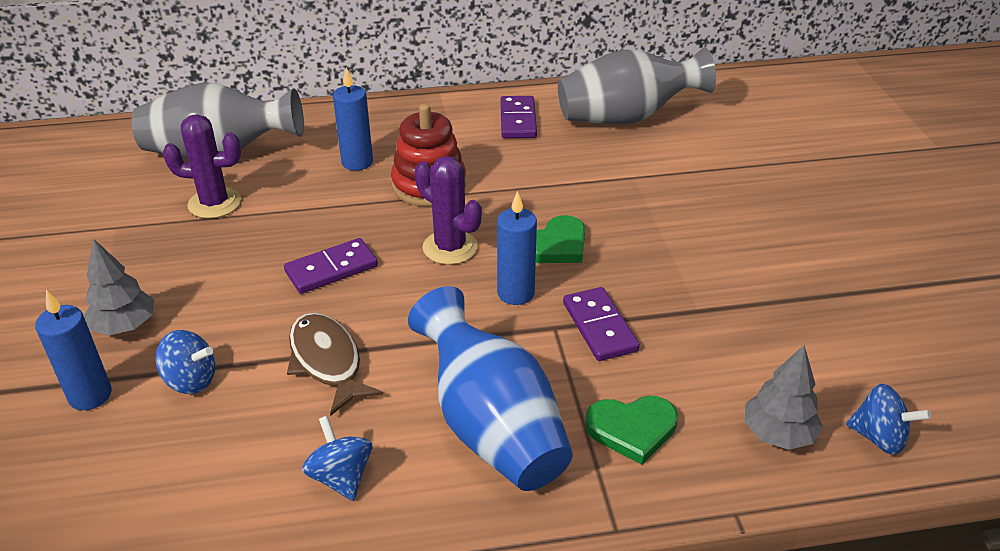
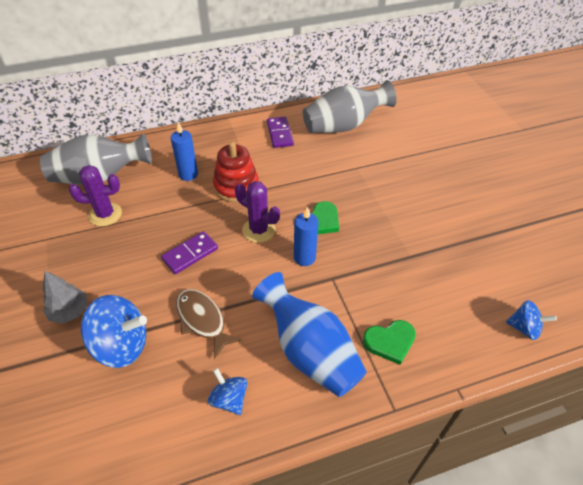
camera: 10 degrees left, 10 degrees up
blue candle [35,290,112,410] -> none
blue spinning top [155,330,215,394] -> blue spinning top [81,295,147,368], size x1.76
purple domino [563,287,640,361] -> none
grey tree [744,345,823,450] -> none

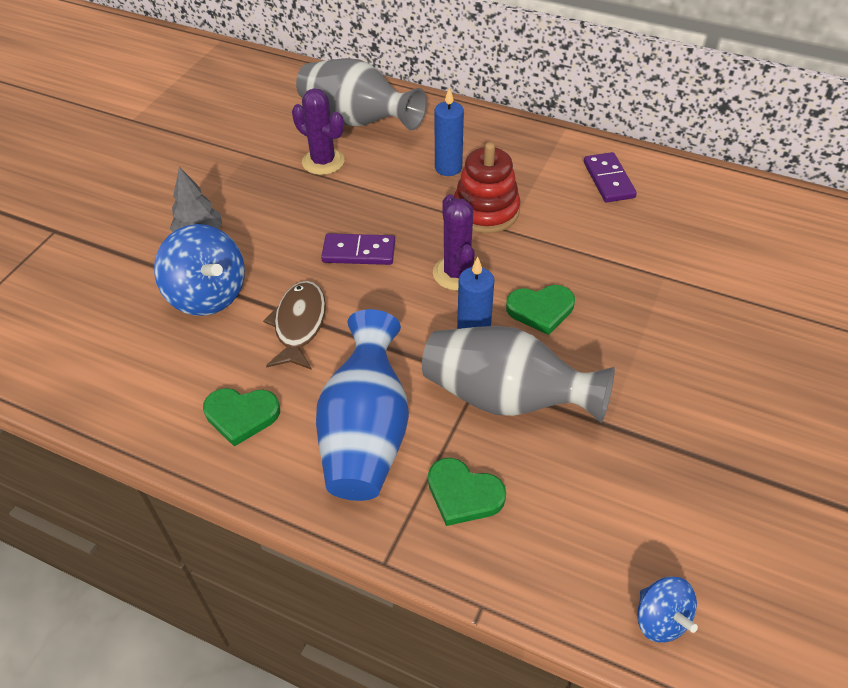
camera: 45 degrees right, 0 degrees up
blue spinning top [208,368,247,415] -> green heart [203,388,280,447]
purple domino [267,117,294,148] -> purple domino turned 45 degrees counterclockwise [584,152,637,203]
grey vase [303,80,397,133] -> grey vase moved to [422,326,615,423]

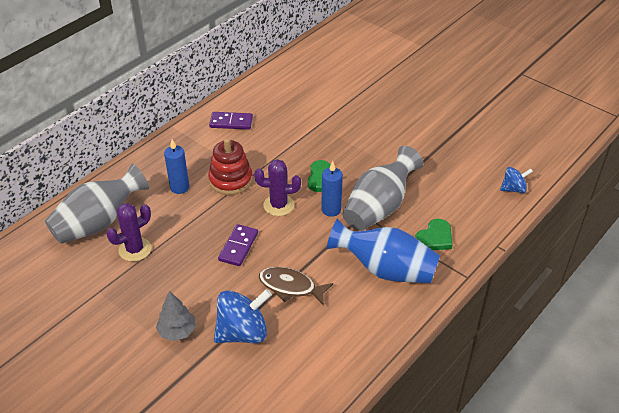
camera: 75 degrees left, 5 degrees down
green heart [203,388,280,447] -> none

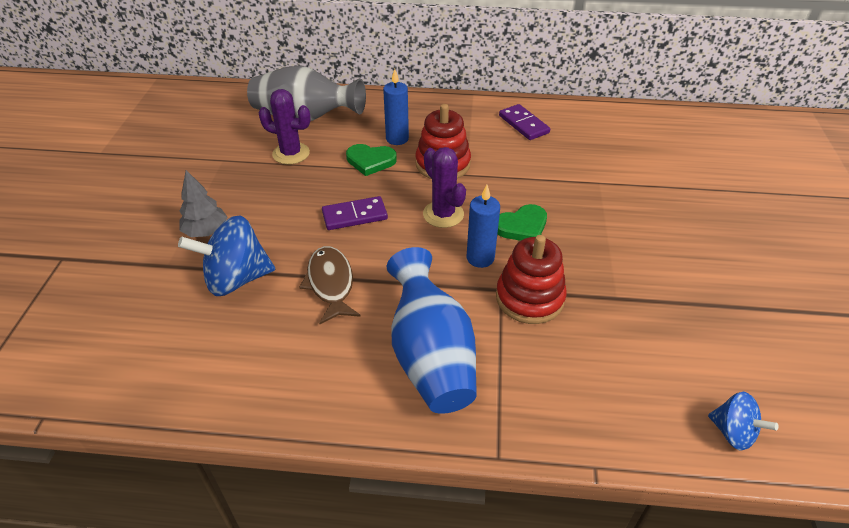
camera: 55 degrees right, 0 degrees up
blue spinning top [214,289,272,343] -> blue spinning top turned 135 degrees clockwise [178,215,275,296]
grey vase [343,146,423,231] -> red stacking toy [496,235,567,324]
green heart [415,219,453,250] -> green heart moved to [346,144,397,176]

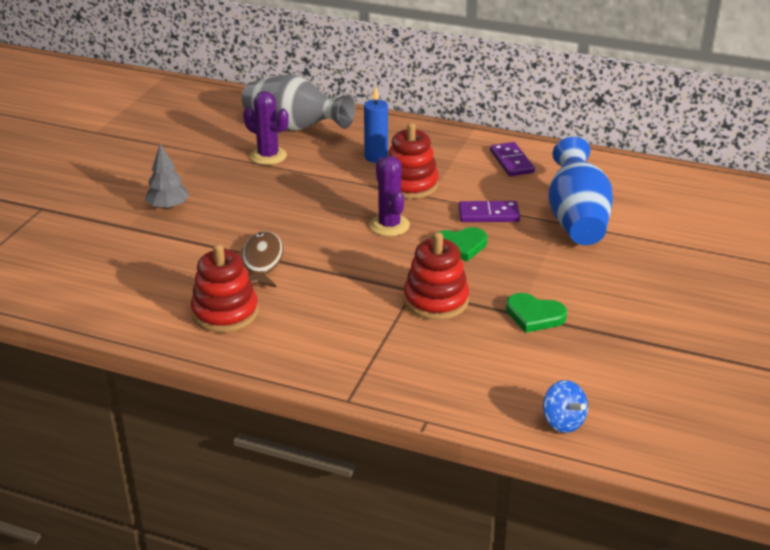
camera: 15 degrees right, 10 degrees down
blue spinning top [178,215,275,296] -> none
purple domino [322,196,388,230] -> purple domino moved to [458,201,520,222]
green heart [346,144,397,176] -> green heart moved to [506,293,567,333]
blue vase [387,247,477,414] -> blue vase moved to [548,137,613,245]
blue candle [467,185,500,268] -> none
none -> red stacking toy [191,244,258,333]

